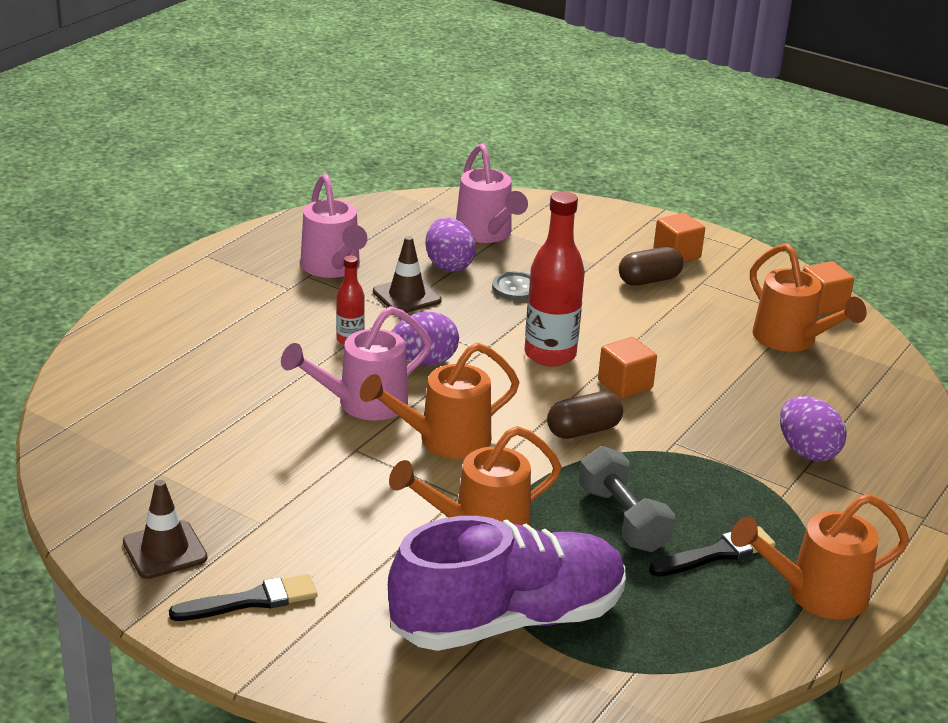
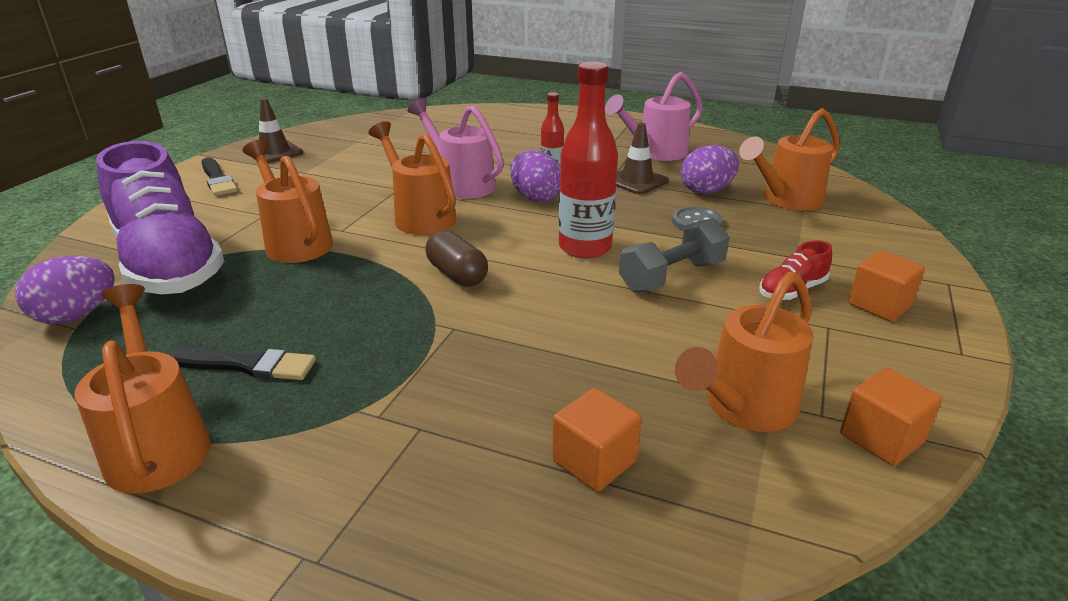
camera: 80 degrees right, 0 degrees up
pink watering can [456,143,528,243] -> orange watering can [739,108,840,210]
grey dumbbell [579,446,675,552] -> grey dumbbell moved to [619,218,730,293]
orange cube [598,337,657,398] -> orange cube moved to [552,388,642,492]
brown capsule [619,247,684,286] -> red shoe [759,241,832,300]
black brush [649,526,776,577] -> black brush turned 45 degrees counterclockwise [166,348,316,380]
purple egg [780,396,847,462] -> purple egg moved to [15,256,115,324]

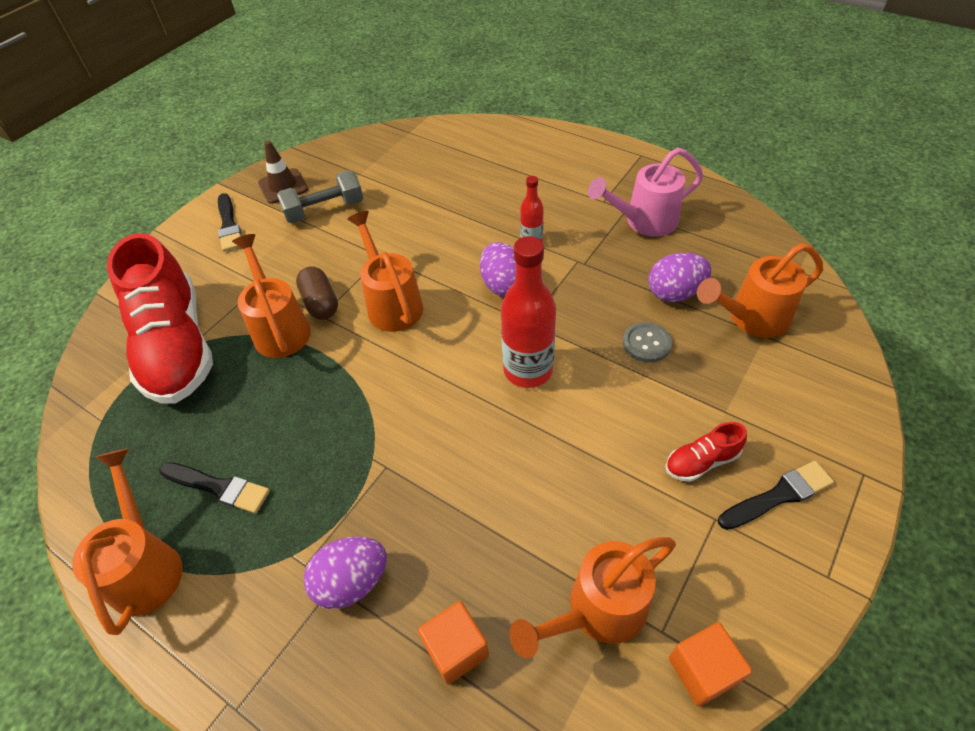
camera: 15 degrees right, 20 degrees up
purple egg [15,256,115,324] -> purple egg moved to [304,536,387,609]
purple shoe [96,141,224,294] -> red shoe [107,233,213,404]
pink watering can [408,98,504,199] -> none
brown capsule [425,230,488,287] -> brown capsule moved to [296,266,338,320]
brown traffic cone [616,123,669,194] -> none
grey dumbbell [619,218,730,293] -> grey dumbbell moved to [277,170,363,223]
orange cube [848,250,925,321] -> black brush [718,461,834,530]

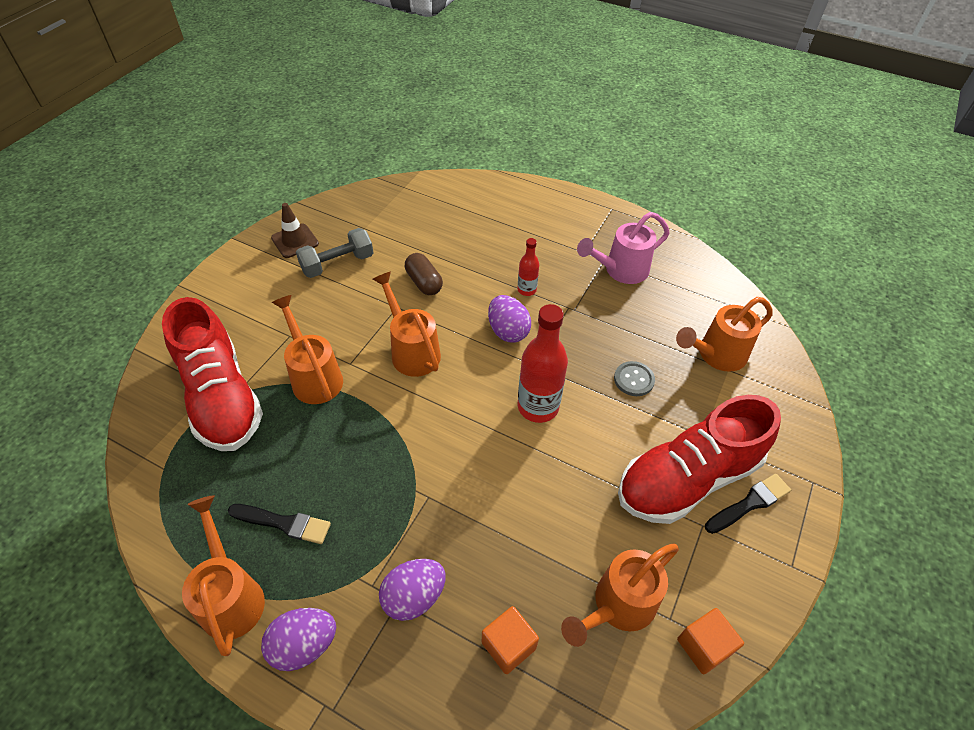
camera: 10 degrees left, 0 degrees up
black brush [218,193,242,252] -> none
brown capsule [296,266,338,320] -> brown capsule moved to [405,253,443,295]
purple egg [649,253,711,302] -> purple egg moved to [261,608,336,671]
red shoe [665,422,747,482] -> red shoe [618,395,781,524], size x2.48

